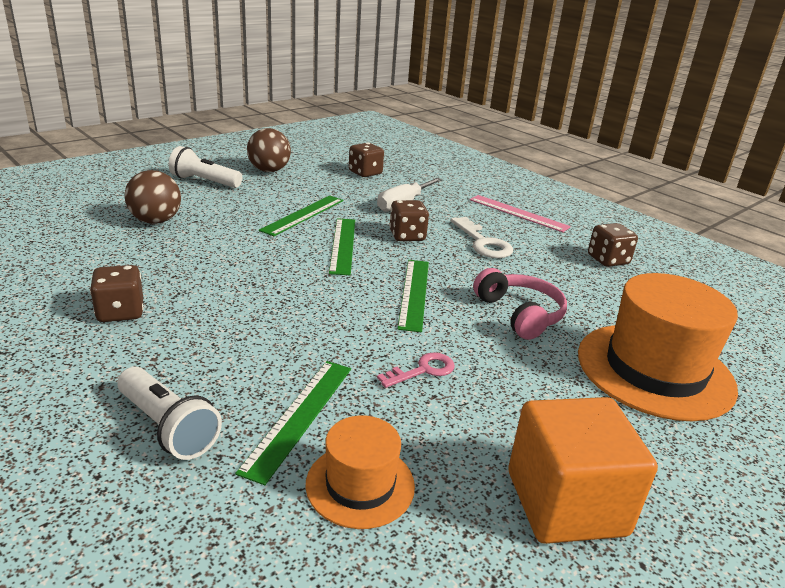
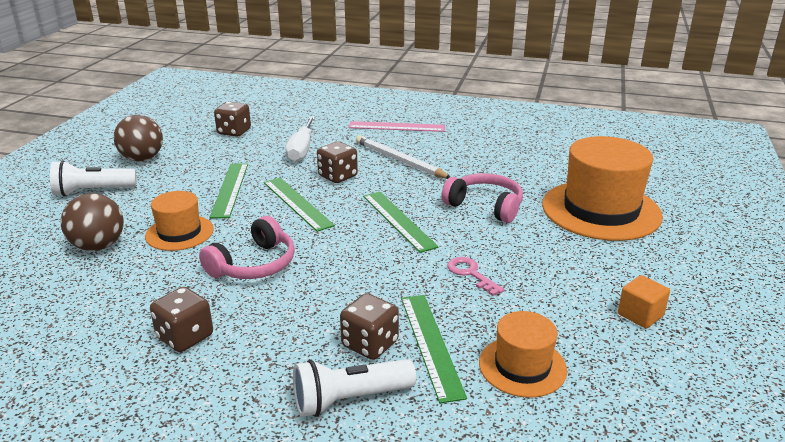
camera: 30 degrees left, 0 degrees up
white flashlight [117,367,222,460] -> white flashlight turned 150 degrees clockwise [293,359,416,417]
pink key [377,352,455,388] -> pink key turned 60 degrees counterclockwise [447,257,505,296]
white key [450,217,513,258] -> white pencil [356,135,450,179]
orange cube [508,397,658,544] -> orange cube [618,275,670,329], size x0.48
brown dice [588,223,638,267] -> brown dice moved to [340,293,399,360]
none -> orange hat [145,191,214,251]
none -> pink headphones [199,216,295,279]

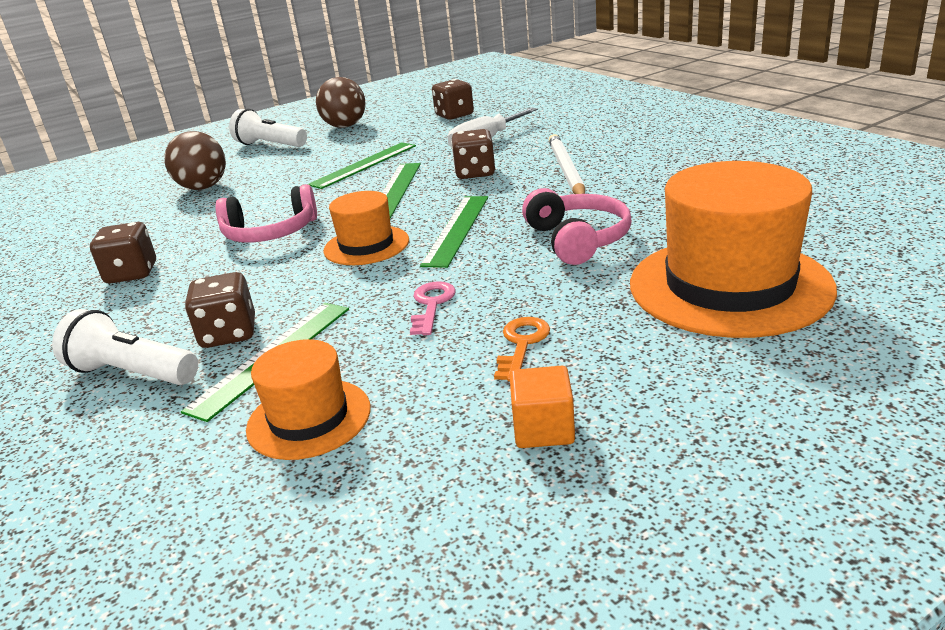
camera: 45 degrees right, 0 degrees up
orange hat [145,191,214,251] -> orange hat moved to [323,191,409,265]
pink ruler [348,121,445,132] -> none
none -> orange key [494,317,550,382]

